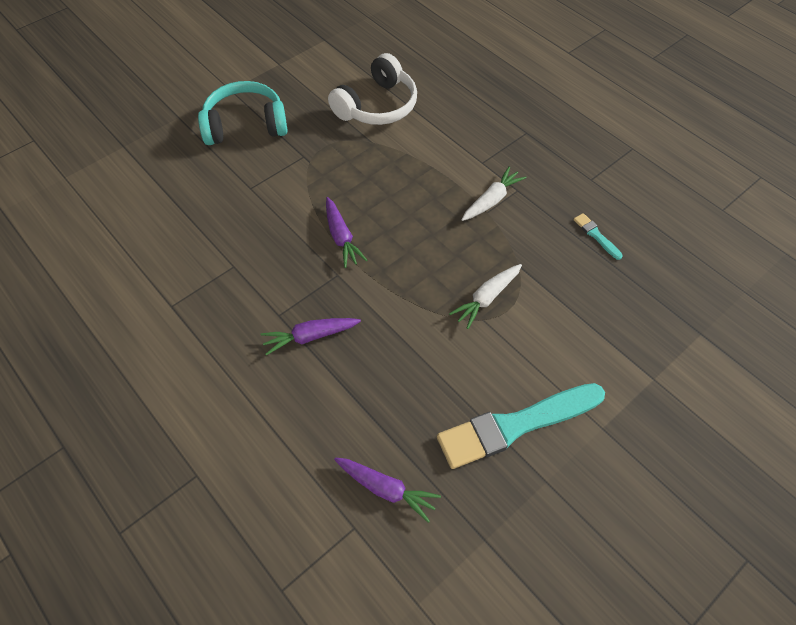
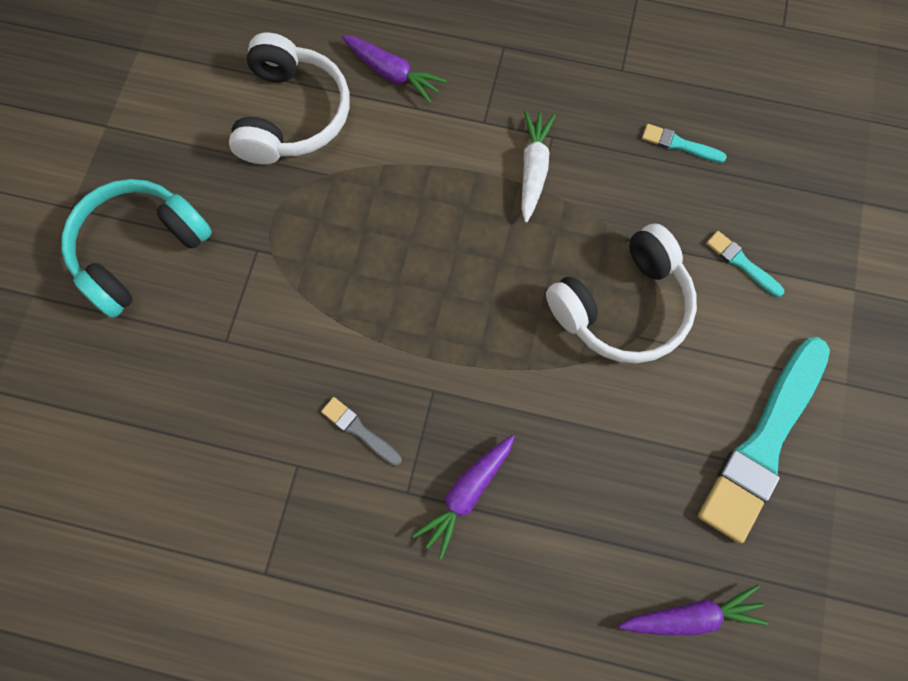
camera: 35 degrees left, 15 degrees up
purple carrot [326,197,367,268] -> purple carrot moved to [341,35,447,103]
white carrot [449,264,522,329] -> white headphones [546,223,697,363]
none -> grey brush [321,397,402,466]
none -> turquoise brush [706,231,784,297]

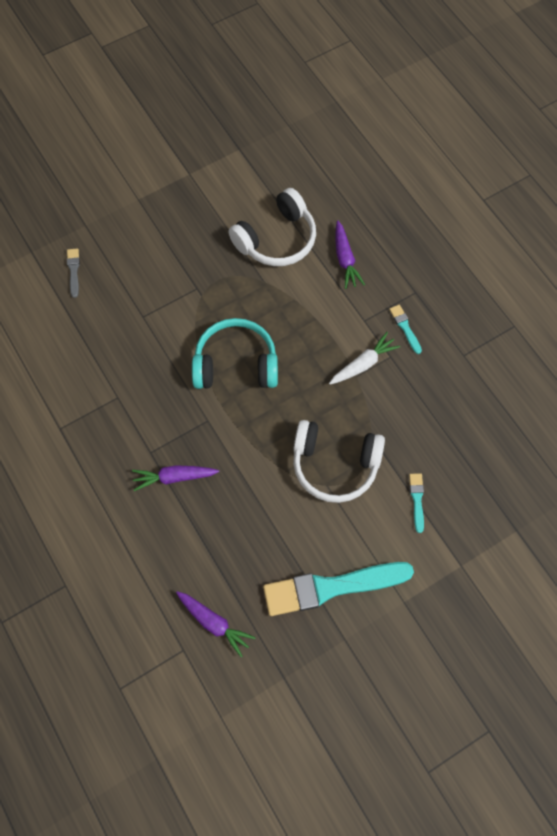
camera: 45 degrees right, 5 degrees down
turquoise headphones [61,179,212,318] -> turquoise headphones moved to [192,318,278,389]
grey brush [321,397,402,466] -> grey brush moved to [67,248,80,298]
turquoise brush [642,124,727,163] -> turquoise brush moved to [389,305,422,354]

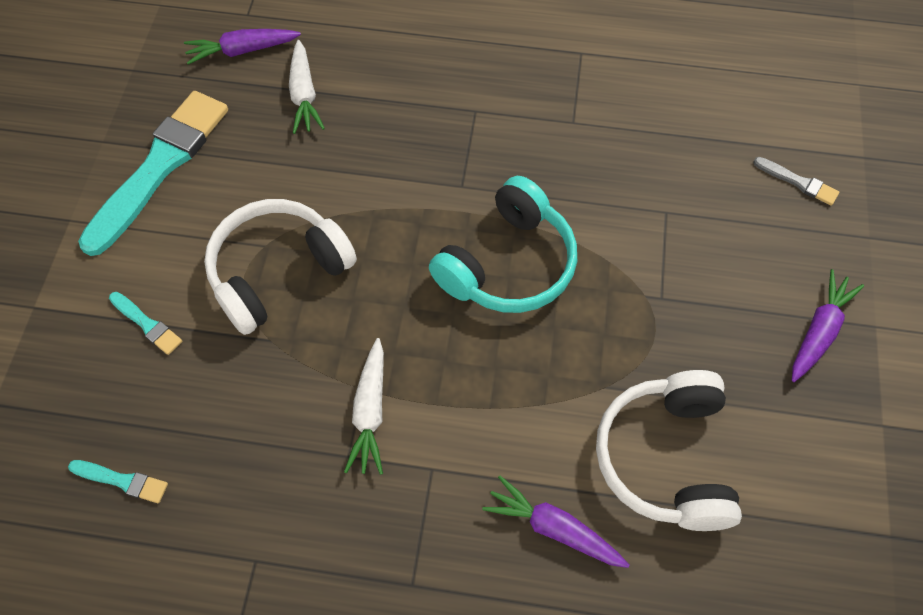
camera: 130 degrees right, 5 degrees down
purple carrot [132,465,219,491] -> purple carrot moved to [792,269,864,382]
turquoise brush [389,305,422,354] -> turquoise brush moved to [68,460,168,503]
none -> white carrot [289,40,325,134]

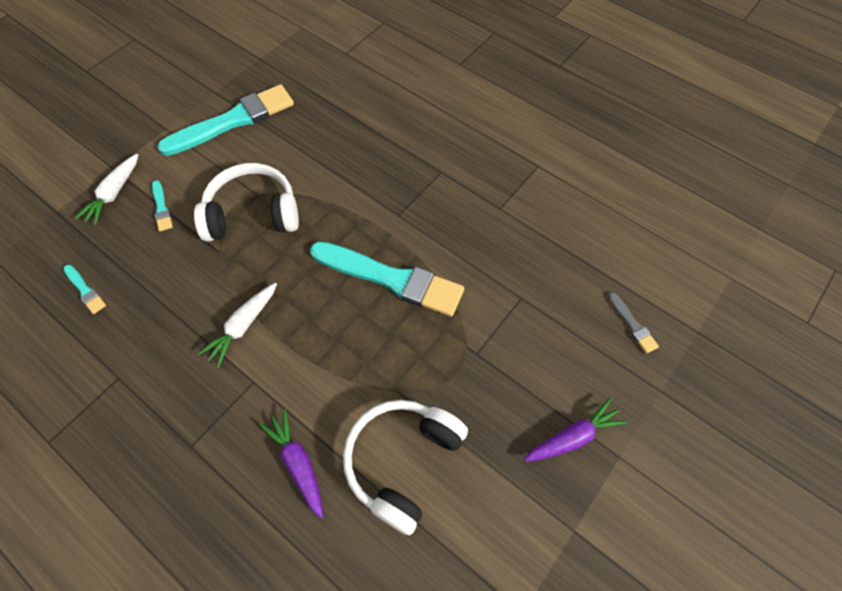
camera: 30 degrees right, 0 degrees up
purple carrot [184,29,301,65] -> none
white carrot [289,40,325,134] -> white carrot moved to [75,154,138,225]
turquoise headphones [429,176,577,313] -> turquoise brush [310,241,464,317]

